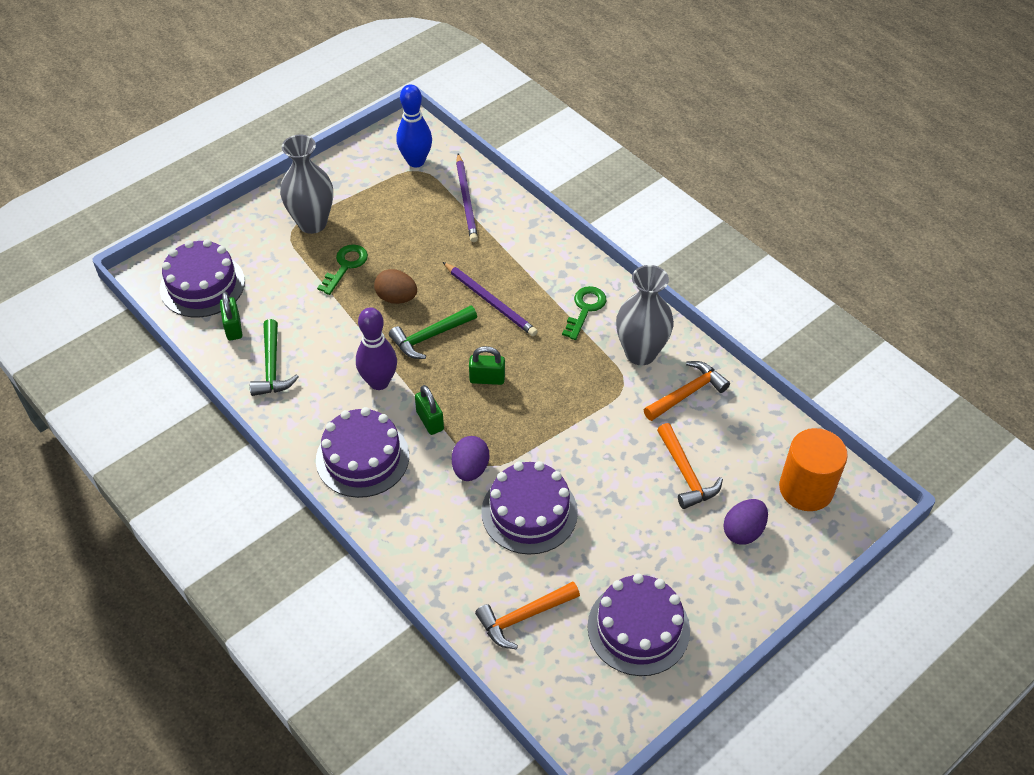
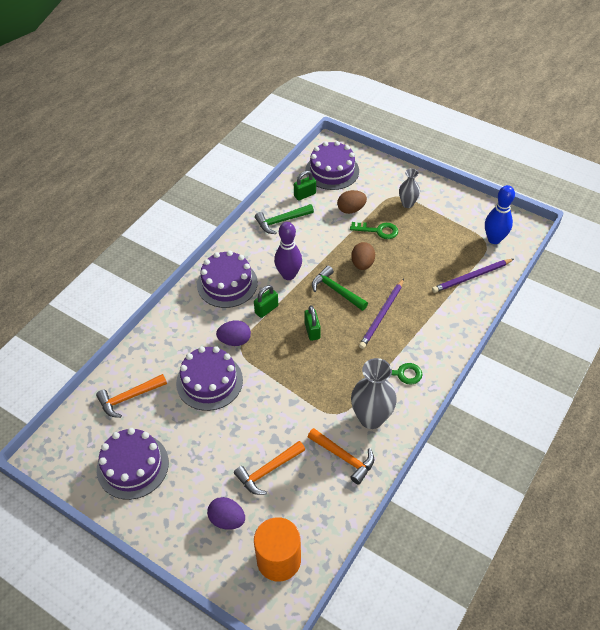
camera: 75 degrees right, 0 degrees up
grey vase [280,135,333,234] -> grey vase [399,168,420,208], size x0.58
orange hammer [475,582,580,649] -> orange hammer turned 75 degrees counterclockwise [96,374,167,418]
none -> brown egg [337,190,367,214]

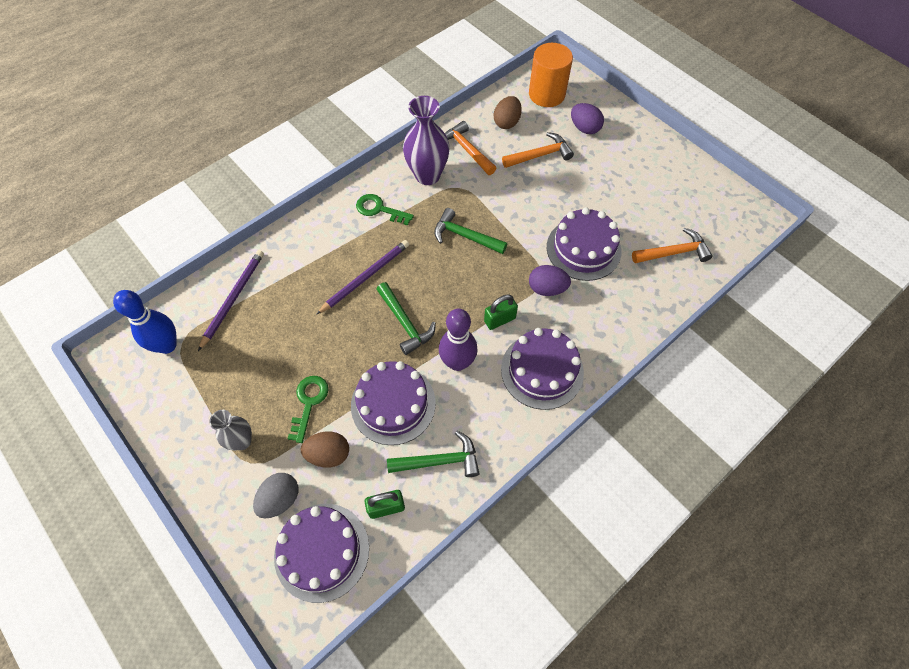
camera: 165 degrees left, 10 degrees up
purple cake [97,428,169,500] -> purple cake moved to [351,361,436,445]
green padlock [304,305,321,341] -> none
green key [350,222,398,239] -> green key turned 75 degrees clockwise [288,376,329,443]
brown egg [351,242,375,270] -> brown egg moved to [494,96,522,129]
grey vase [351,358,397,429] -> purple vase [403,96,450,185]
purple pencil [432,259,514,293] -> purple pencil turned 60 degrees counterclockwise [198,250,264,351]
none -> grey egg [253,473,298,519]
none -> green hammer [434,208,507,254]

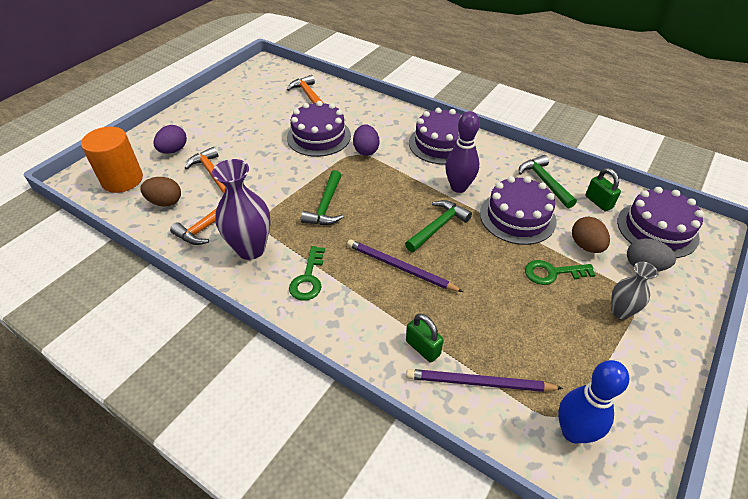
camera: 105 degrees left, 15 degrees down
green padlock [484,294,518,330] -> green padlock moved to [406,313,444,363]

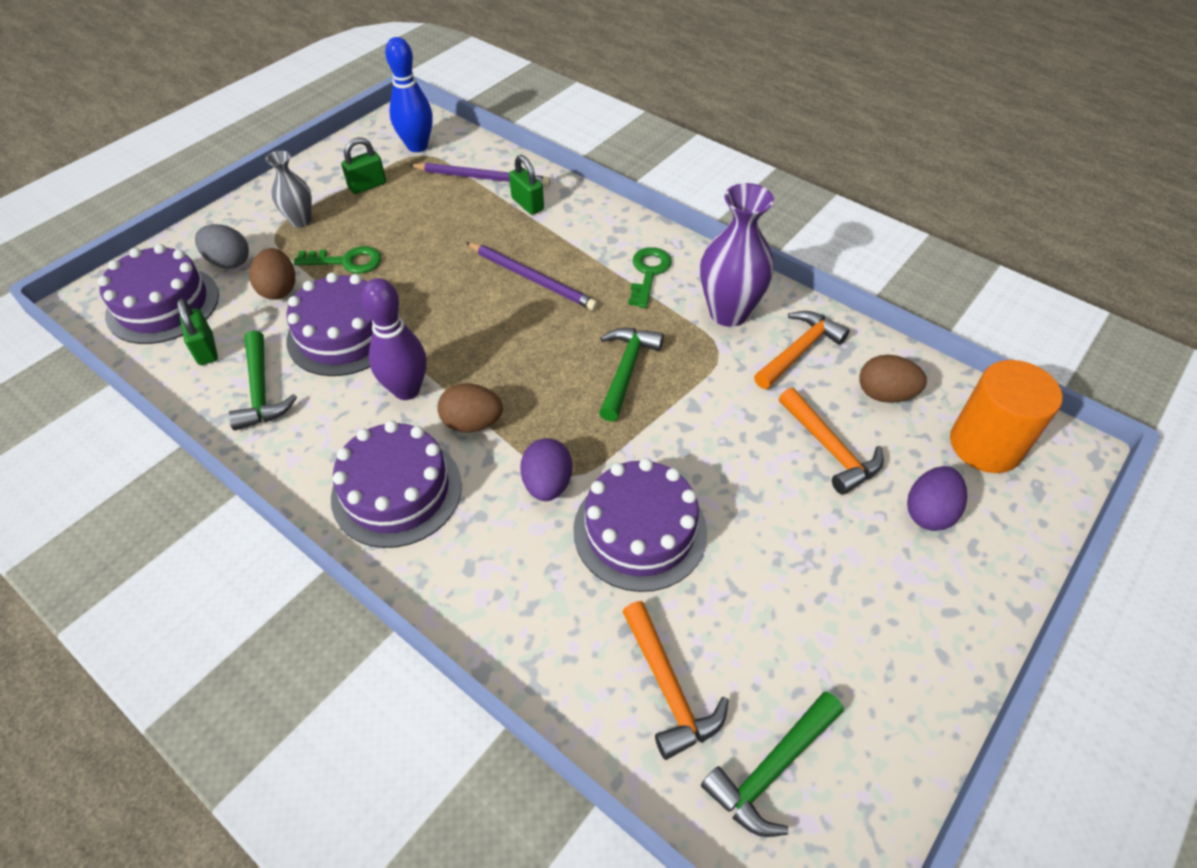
camera: 175 degrees left, 5 degrees up
green hammer [405,200,472,252] -> green hammer moved to [701,691,844,837]
none -> green padlock [341,137,386,194]
none -> brown egg [437,383,503,432]

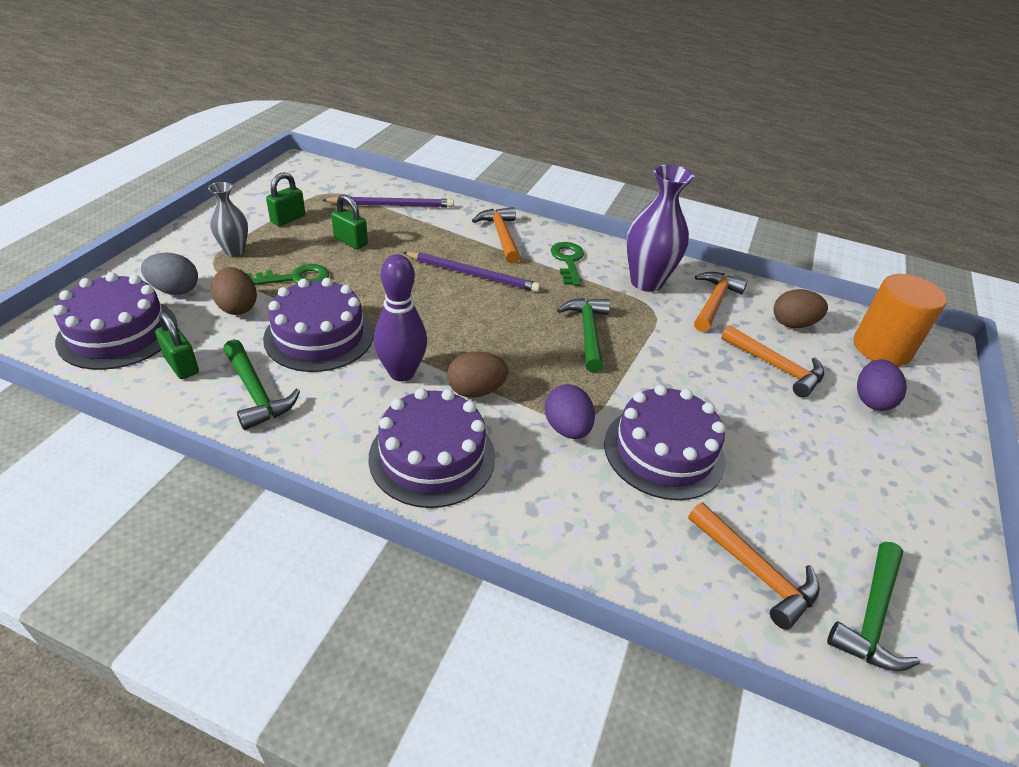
camera: 20 degrees left, 10 degrees down
blue bowling pin [385,37,433,152] -> none
green padlock [509,155,544,215] -> green padlock moved to [331,194,368,249]
none -> orange hammer [472,207,520,264]

